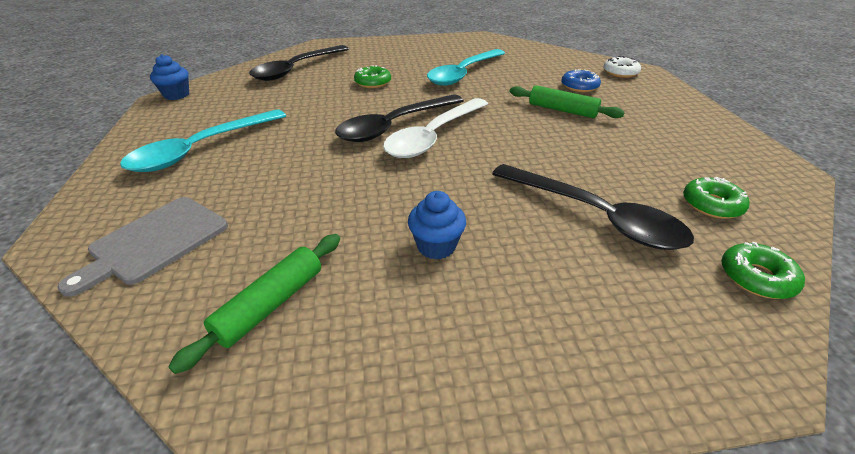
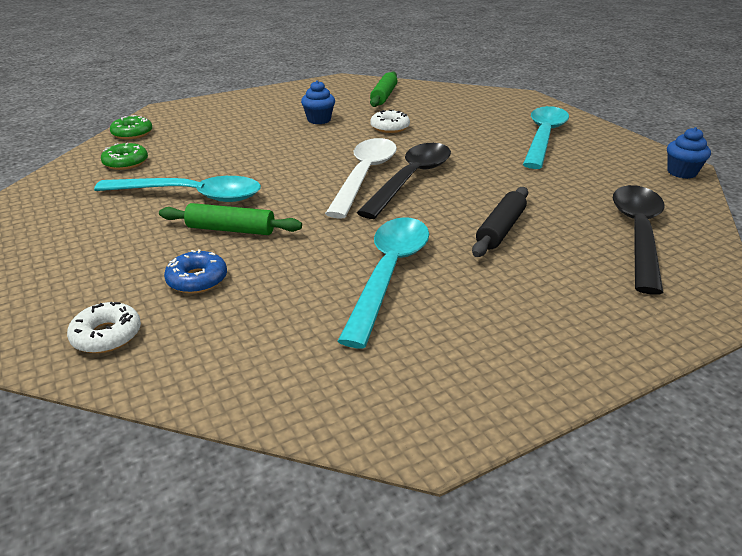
camera: 160 degrees right, 5 degrees down
grey cutting board [57,197,228,297] -> none
green donut [354,65,391,88] -> black rolling pin [472,187,528,257]
black spoon [492,164,694,250] -> none
none -> turquoise spoon [94,176,261,202]
none -> white donut [370,110,410,133]

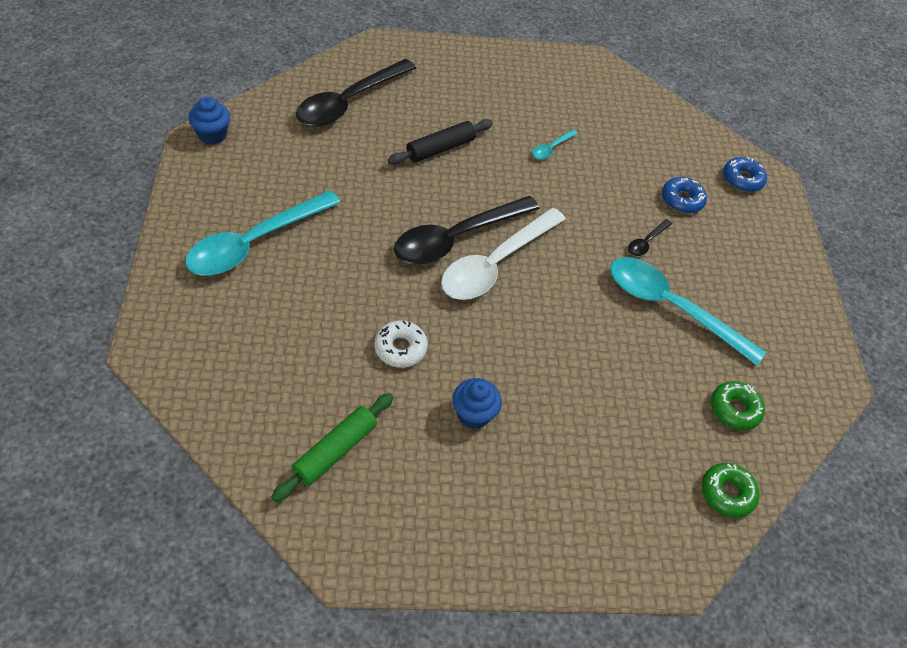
camera: 160 degrees left, 20 degrees up
white donut [67,302,141,353] -> blue donut [723,157,767,192]
green rolling pin [159,203,302,235] -> black spoon [628,219,672,256]
turquoise spoon [338,217,429,348] -> turquoise spoon [532,129,578,159], size x0.42

